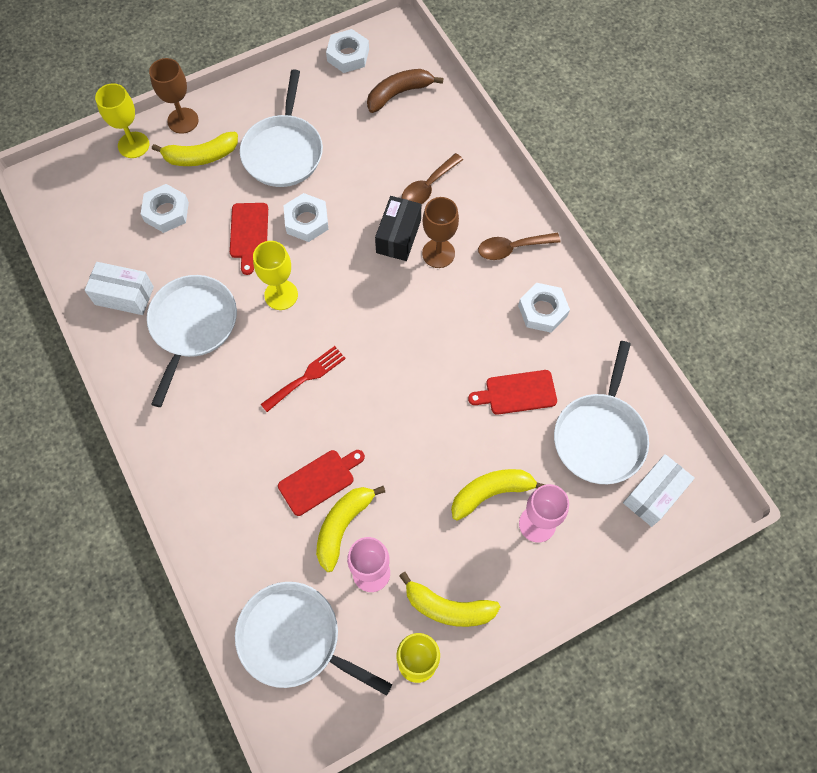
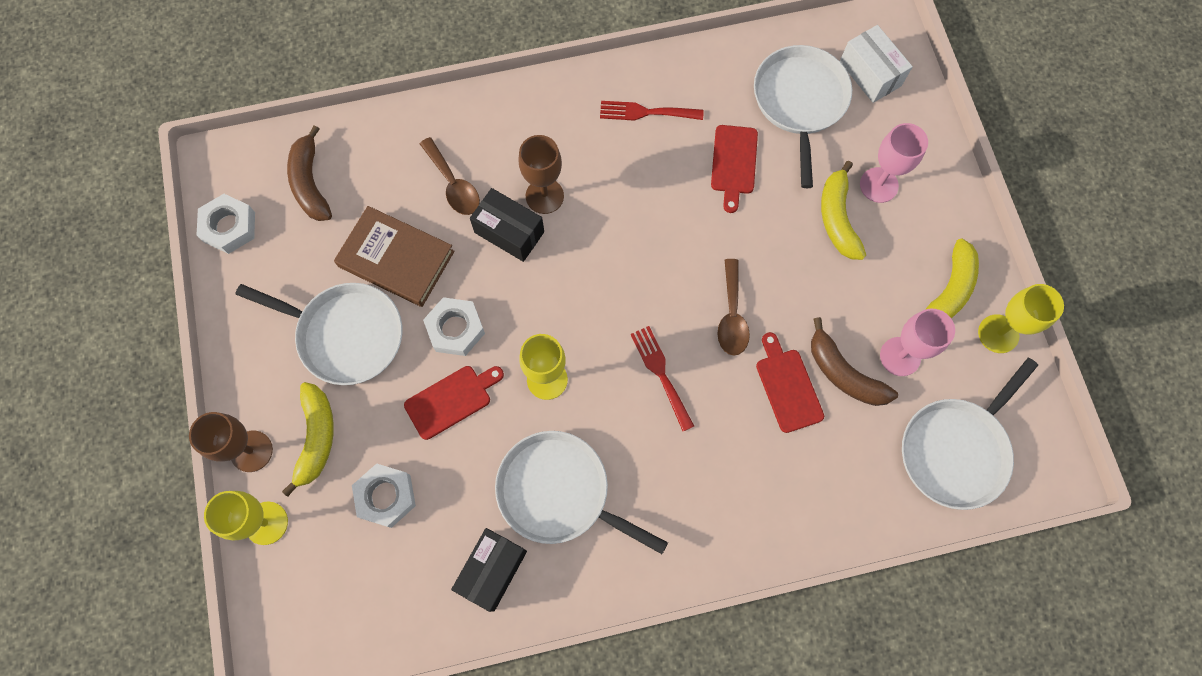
camera: 75 degrees left, 5 degrees up
white box [85,262,154,315] -> black box [451,528,527,612]
red cutting board [230,203,268,275] -> red cutting board turned 45 degrees counterclockwise [404,366,504,440]
yellow banana [316,486,385,572] -> brown banana [811,317,898,406]
brown spoon [478,233,561,260] -> brown spoon moved to [717,259,750,355]
white nut [518,283,570,333] -> red fork [600,101,703,121]
white pan [554,341,649,484] -> white pan turned 120 degrees counterclockwise [754,45,852,188]
none -> brown book [334,206,455,307]

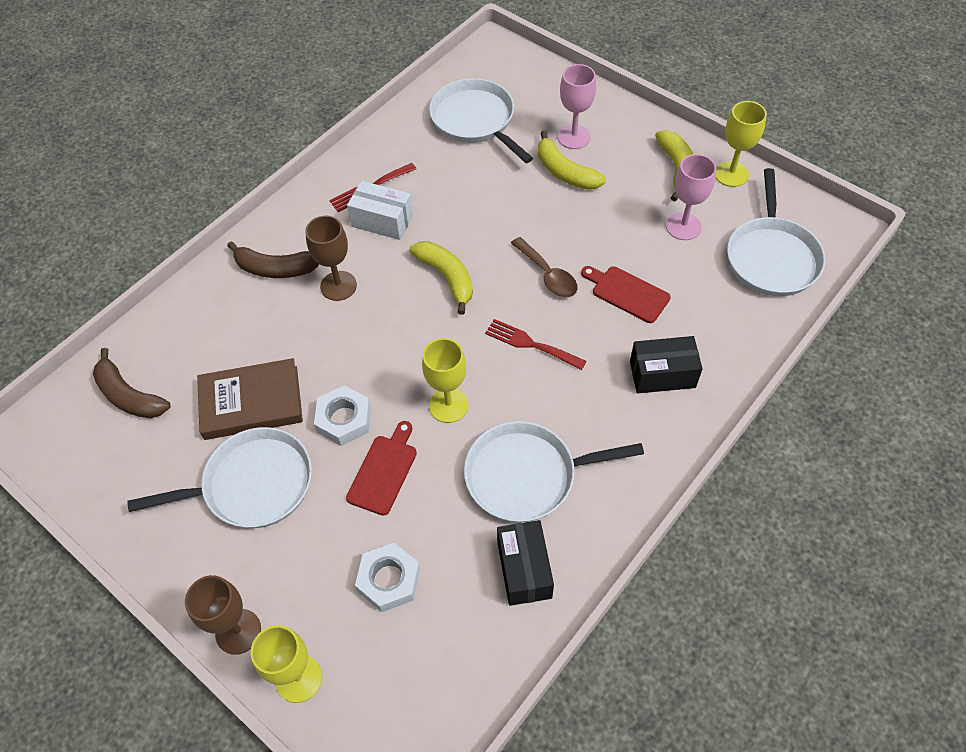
camera: 35 degrees left, 15 degrees down
white nut [196,194,255,254] -> none
yellow banana [282,382,334,497] -> yellow banana moved to [409,241,473,315]
brown spoon [420,137,480,215] -> none
black box [470,188,544,262] -> black box moved to [630,336,703,394]
red cutting board [711,125,758,213] -> none
brown banana [811,317,898,406] -> brown banana moved to [227,241,319,278]
white box [840,25,913,103] -> white box moved to [347,181,413,240]

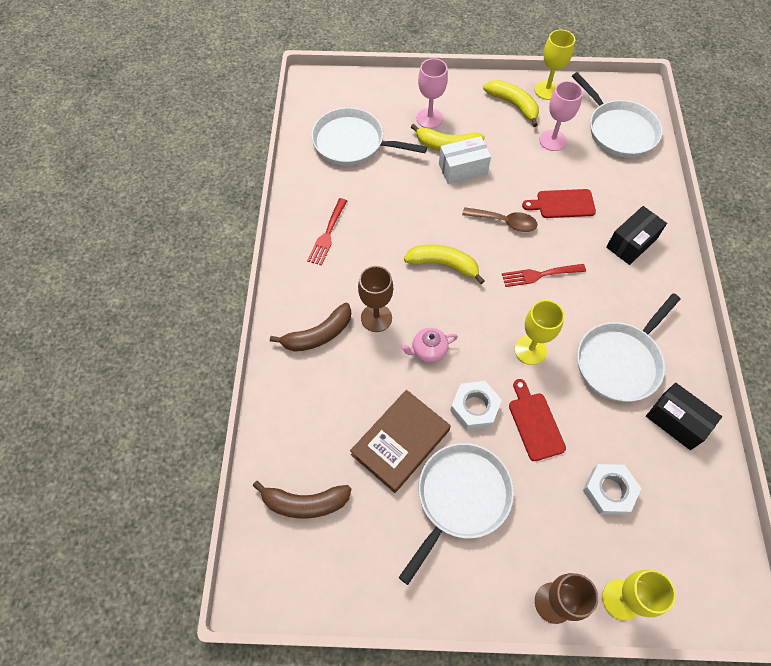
camera: 40 degrees left, 5 degrees up
white box [347,181,413,240] -> white box moved to [439,136,491,184]
none -> pink teapot [400,328,458,363]

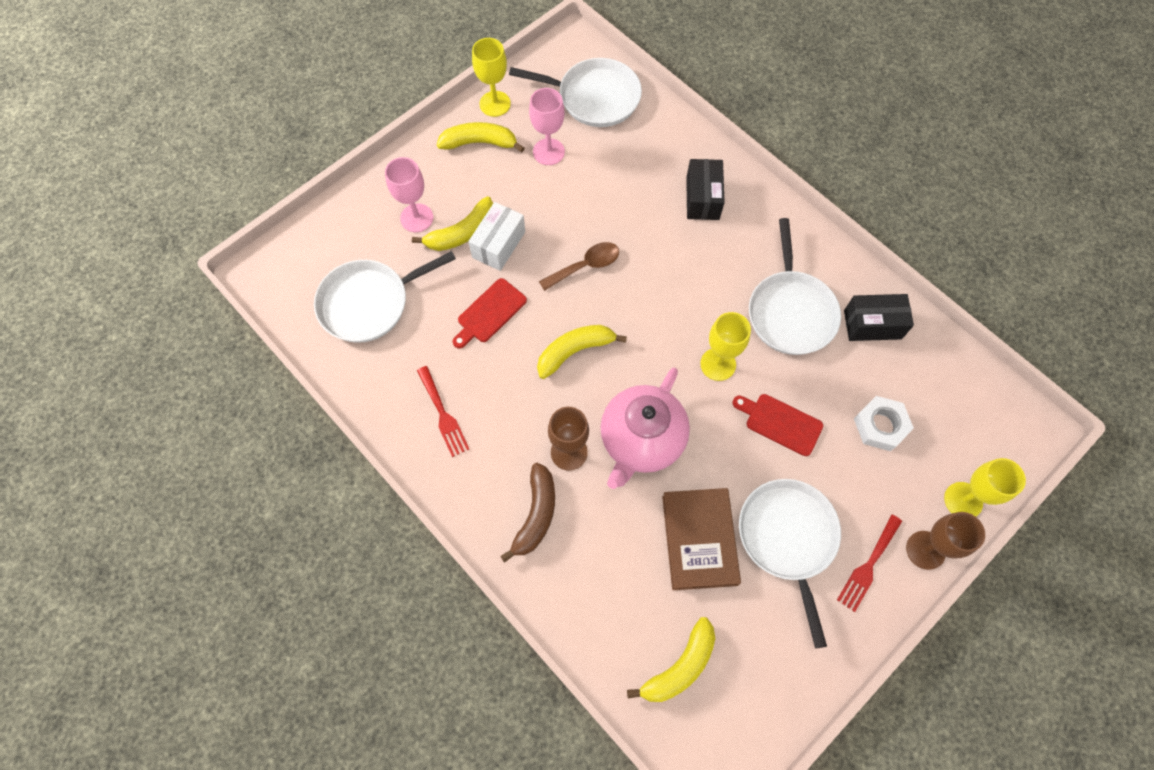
camera: 45 degrees left, 5 degrees up
brown banana [253,481,351,519] -> yellow banana [627,617,715,702]
pink teapot [400,328,458,363] -> pink teapot [601,368,690,489], size x2.12
white nut [450,381,502,430] -> none
red fork [502,264,586,287] -> red fork moved to [837,514,902,612]
red cutting board [522,189,596,218] -> red cutting board moved to [452,278,527,349]

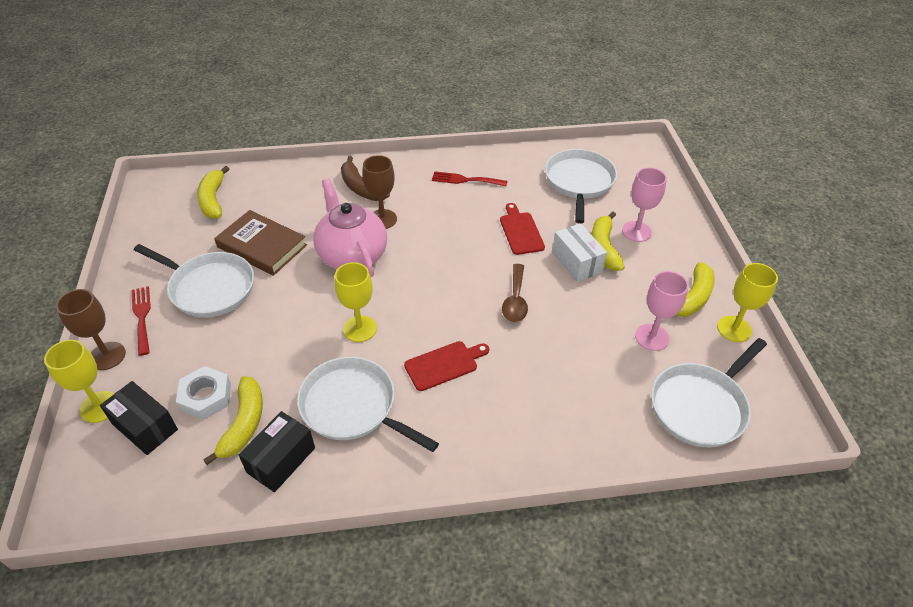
camera: 125 degrees right, 20 degrees down
yellow banana [537,325,627,379] -> yellow banana moved to [203,376,263,465]
black box [686,159,725,220] -> black box moved to [100,381,178,455]
red cutting board [732,394,823,456] -> red cutting board moved to [404,341,489,391]

